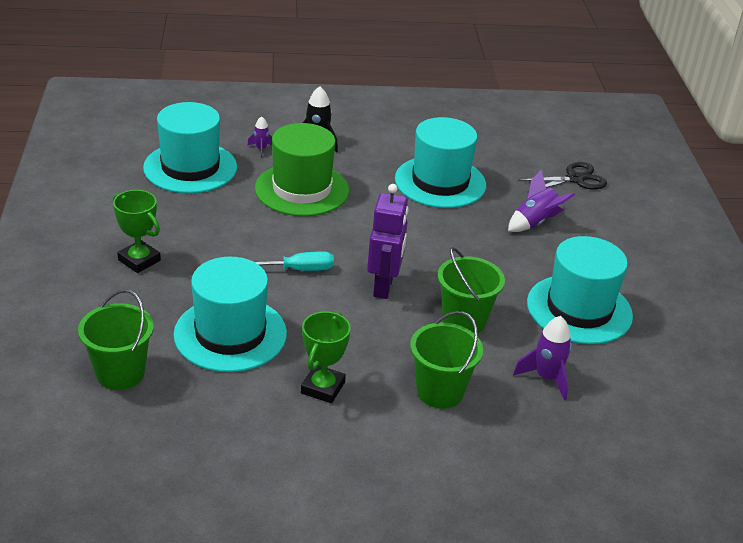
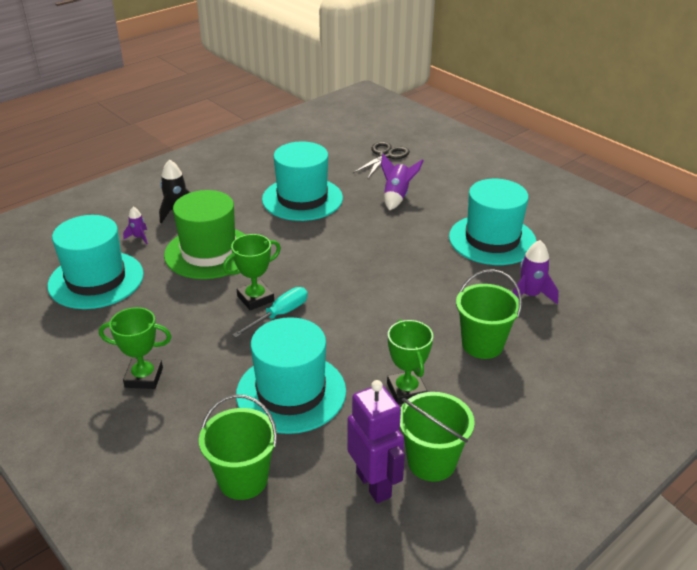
camera: 35 degrees left, 0 degrees up
purple robot [367,184,409,299] -> purple robot moved to [347,380,405,503]
green bucket [437,247,505,333] -> green bucket moved to [400,392,475,482]
none -> green trophy [223,234,281,310]

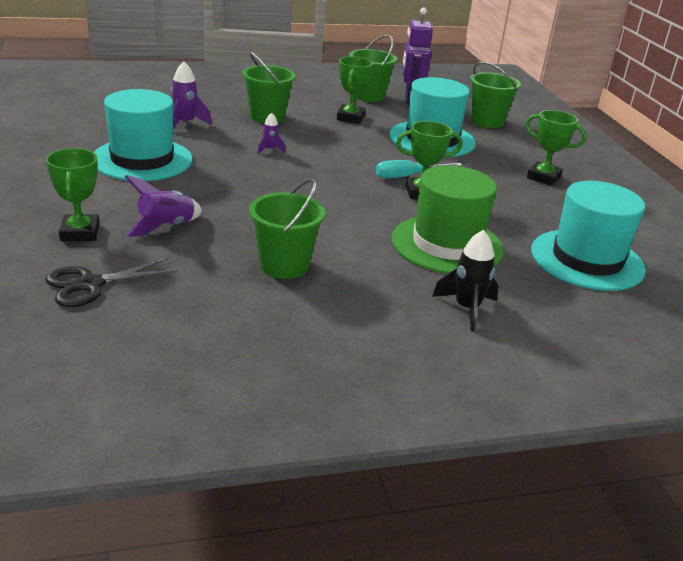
camera: 155 degrees left, 5 degrees down
purple rocket [123,207,148,244] -> purple rocket moved to [257,113,286,154]
turquoise hat [262,142,343,221] -> green bucket [249,178,326,279]
none -> green trophy [46,148,99,241]

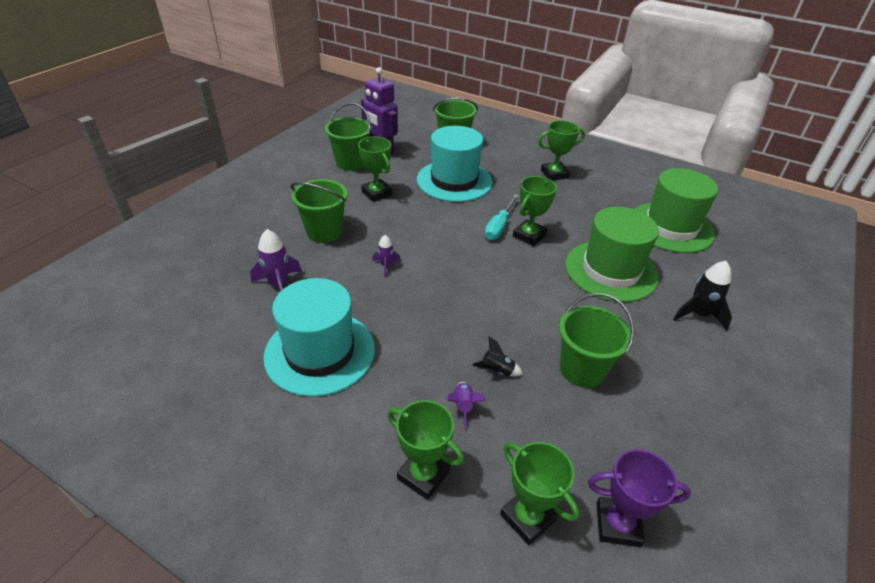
camera: 45 degrees left, 10 degrees up
black scissors [45,257,179,307] -> green trophy [500,442,579,545]
purple rocket [125,175,202,237] -> purple rocket [447,382,486,428], size x0.59
turquoise hat [531,181,646,291] -> green hat [635,168,718,253]
none -> black rocket [472,336,523,376]
none -> purple trophy [588,449,691,547]

